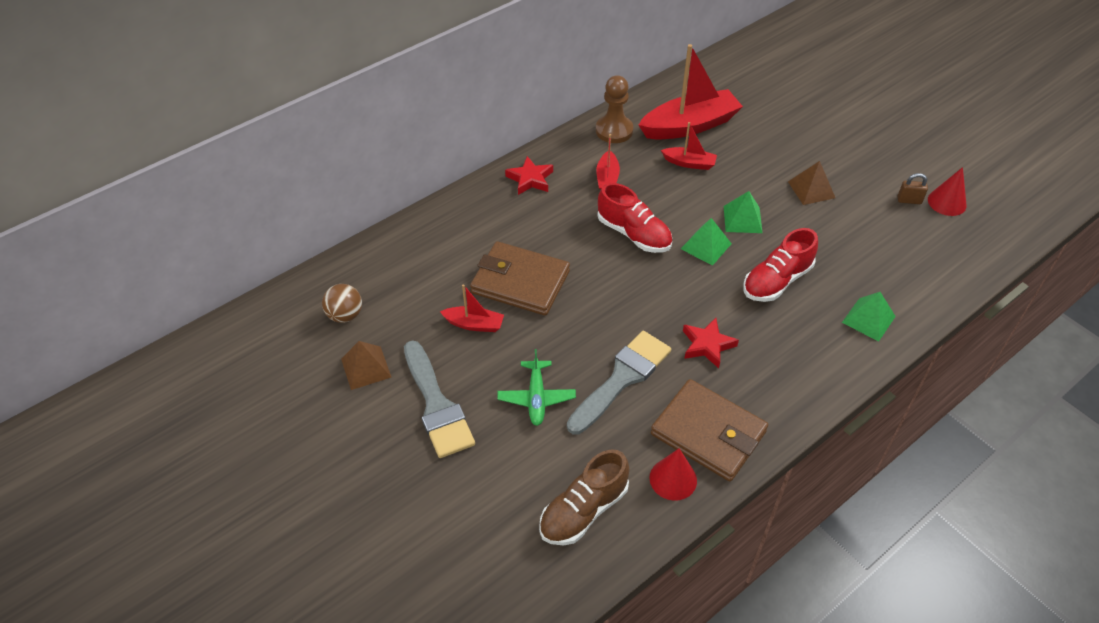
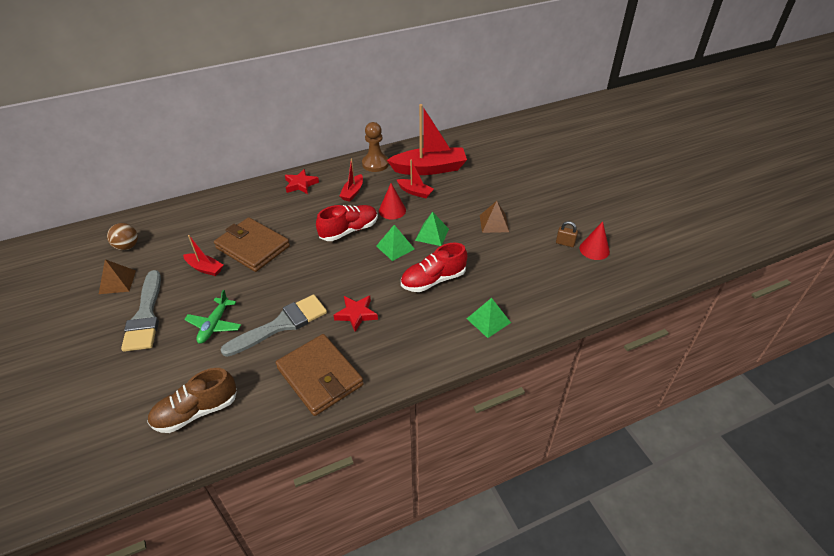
camera: 15 degrees right, 5 degrees down
red shoe [598,183,672,253] -> red shoe turned 90 degrees counterclockwise [316,205,378,241]
red cone [649,448,697,501] -> red cone moved to [379,183,406,220]

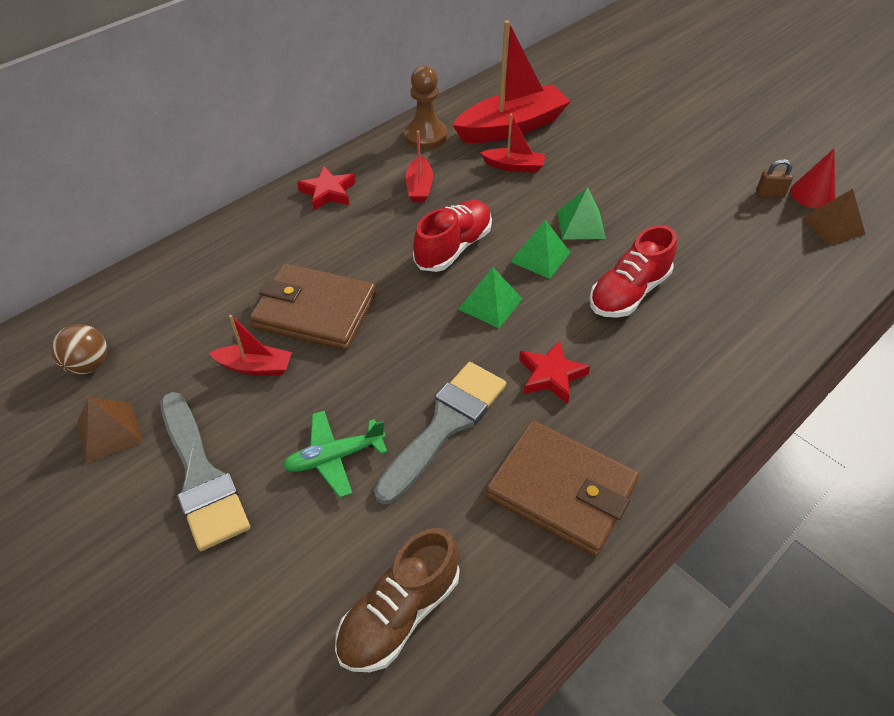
camera: 20 degrees left, 5 degrees up
green plane [184,290,241,344] -> green plane turned 75 degrees clockwise [282,411,387,498]
red cone [379,183,406,220] -> none
green pyramid [467,298,511,338] -> green pyramid moved to [458,267,522,328]
brown pyramid [480,201,509,233] -> brown pyramid moved to [803,189,866,245]

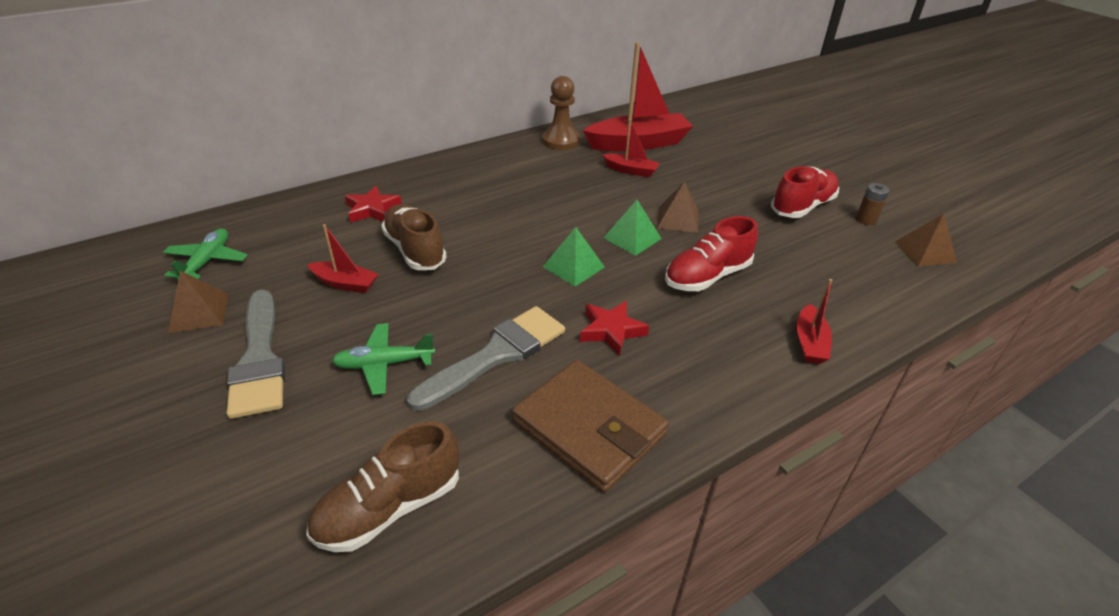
camera: 10 degrees right, 10 degrees down
brown ball [51,324,107,375] -> green plane [163,228,247,281]
brown wallet [250,263,376,350] -> brown shoe [381,204,447,270]
red star [297,166,356,211] -> red star moved to [345,186,402,223]
red boat [406,130,433,202] -> red boat moved to [796,279,832,364]
red shoe [413,200,492,272] -> red shoe moved to [771,166,839,218]
green pyramid [557,187,606,240] -> brown pyramid [657,181,699,233]
brown padlock [756,159,793,198] -> brown battery [856,183,890,225]
red cone [790,149,836,209] -> none

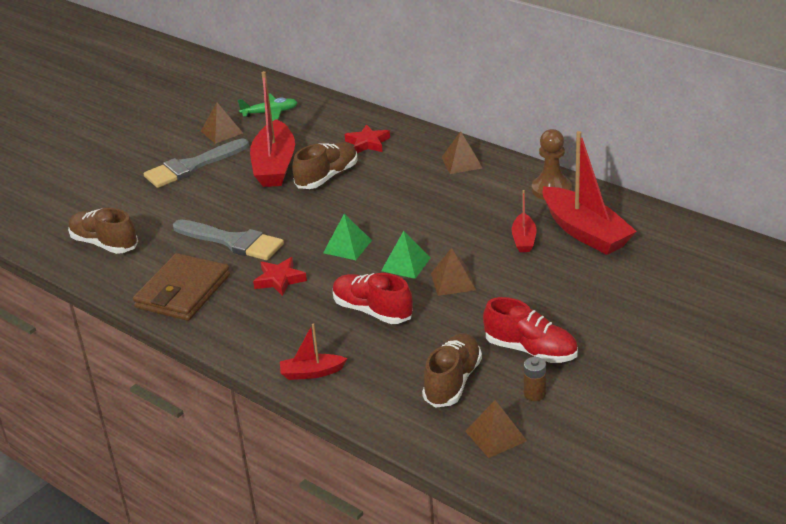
camera: 75 degrees right, 5 degrees down
red boat [307,224,378,293] -> red boat [250,71,295,187], size x2.02
green plane [331,323,435,395] -> none
none -> brown shoe [422,333,482,408]
none -> brown pyramid [441,131,482,174]

